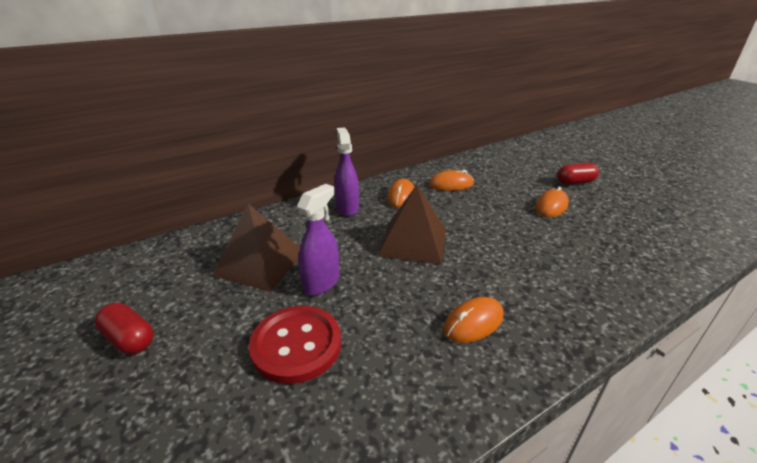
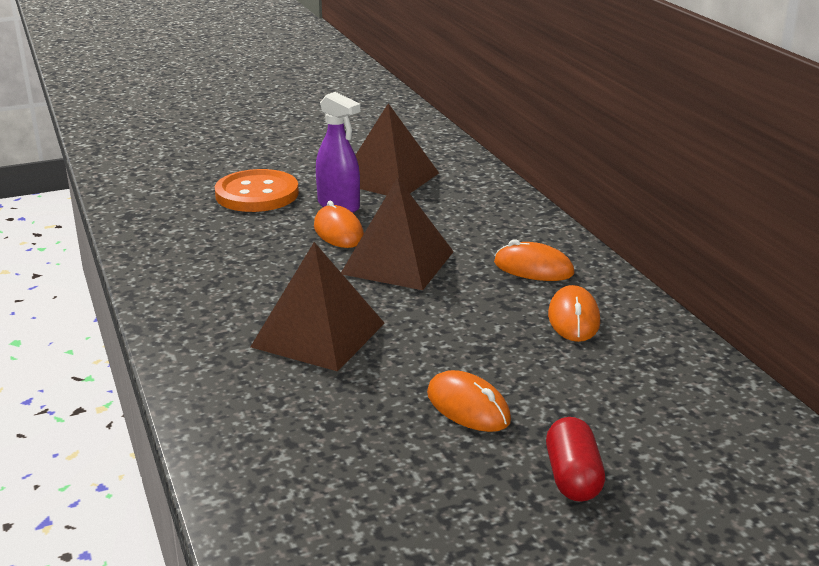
camera: 100 degrees right, 5 degrees down
red capsule [95,303,154,354] -> none
red button [249,306,342,384] -> orange button [215,169,299,212]
purple spray bottle [334,127,359,216] -> none
orange mouse [443,297,503,343] -> orange mouse moved to [314,201,364,248]
none -> brown pyramid [250,242,385,371]

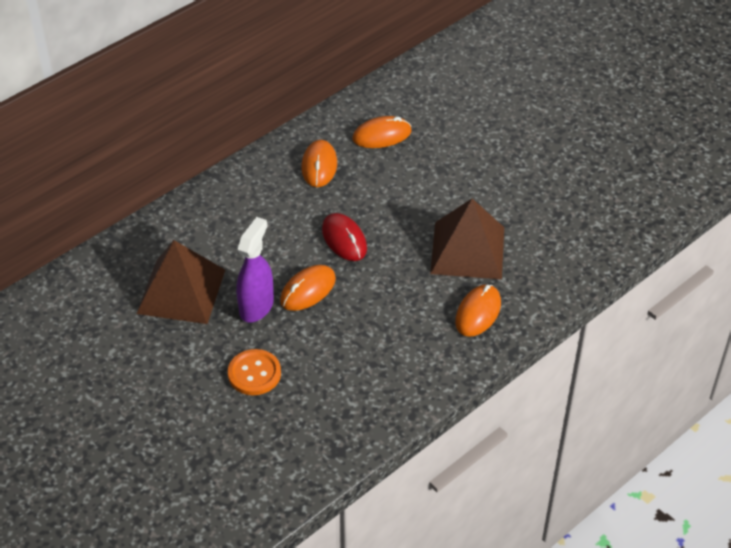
camera: 110 degrees left, 20 degrees up
orange button [215,169,299,212] -> orange button [228,349,281,395], size x0.65
brown pyramid [341,177,454,290] -> red mouse [322,213,367,261]
orange mouse [427,370,511,432] -> orange mouse moved to [455,284,501,337]
red capsule [546,417,605,502] -> none

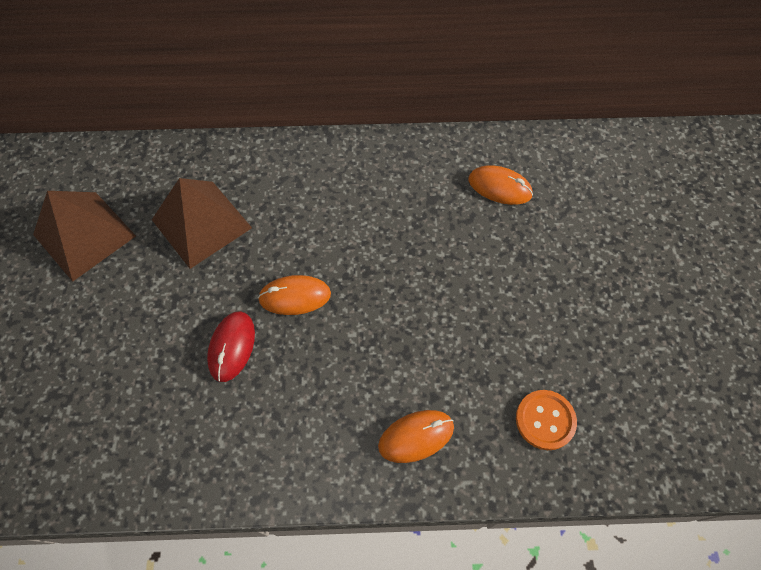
camera: 40 degrees right, 15 degrees up
orange button [228,349,281,395] -> orange button moved to [516,390,577,450]
purple spray bottle [236,217,274,323] -> none
orange mouse [301,140,337,187] -> none
red mouse [322,213,367,261] -> red mouse moved to [207,311,255,382]
brown pyramid [430,199,504,280] -> brown pyramid moved to [33,191,136,282]

